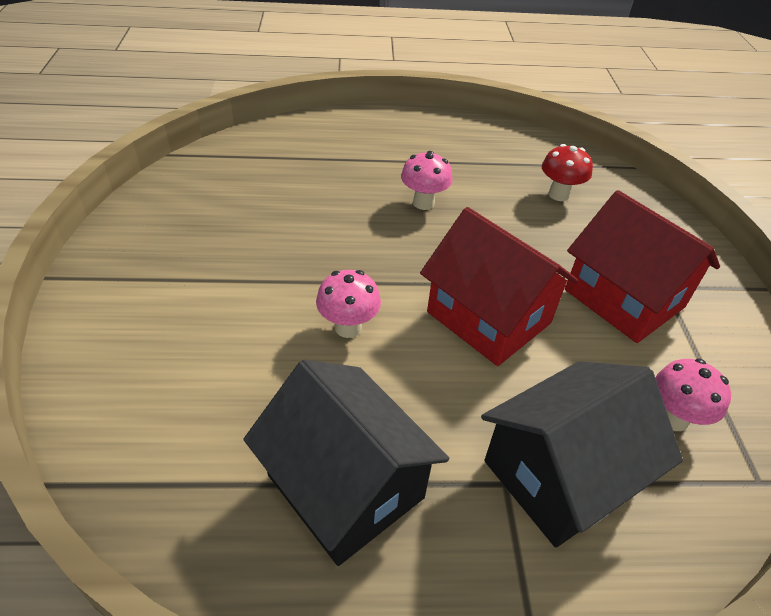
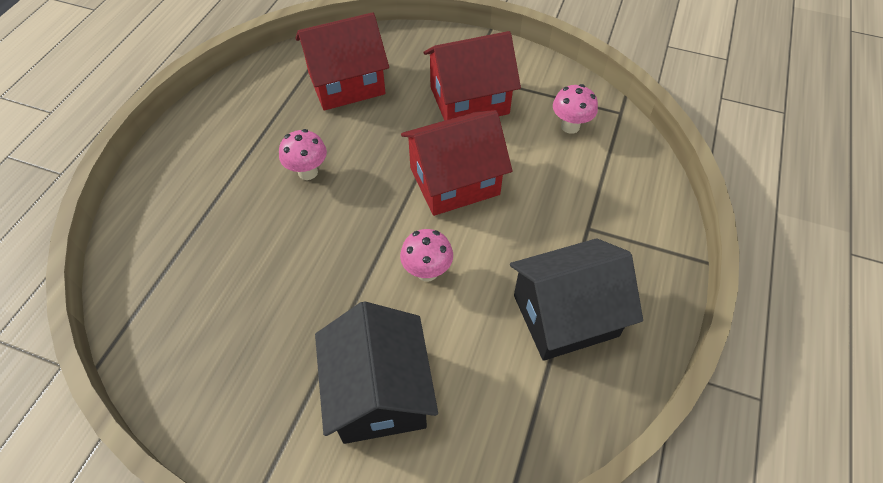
camera: 65 degrees left, 10 degrees up
black house [481,361,683,548] -> black house moved to [315,301,438,444]
red mushroom [542,144,593,201] -> red house [295,12,389,111]

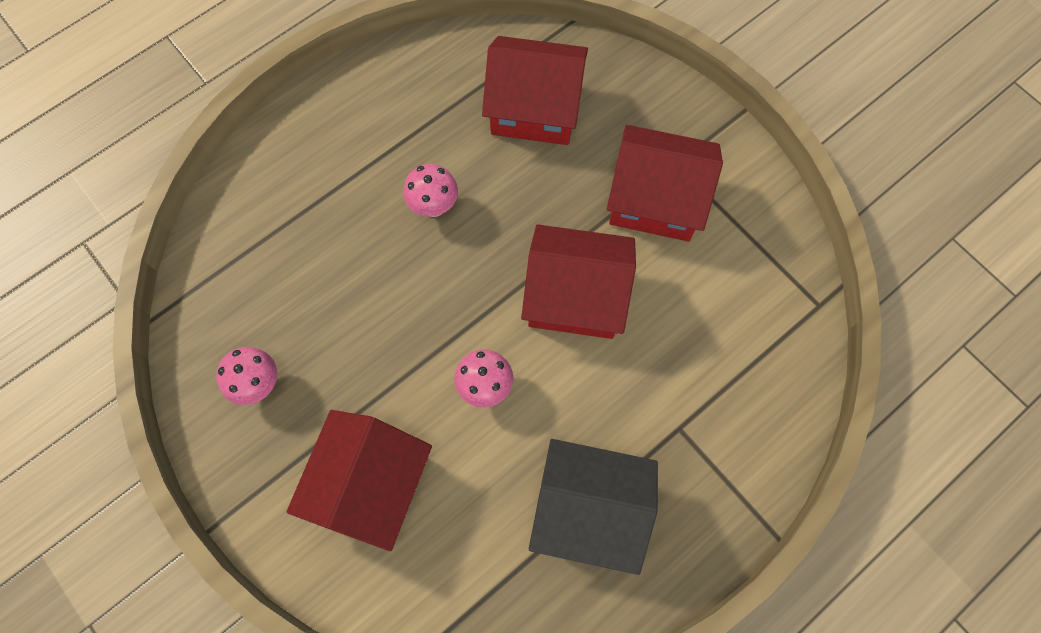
camera: 30 degrees right, 15 degrees up
black house [315,301,438,444] -> red house [287,410,432,551]
pink mushroom [553,84,598,134] -> pink mushroom moved to [216,347,277,405]

